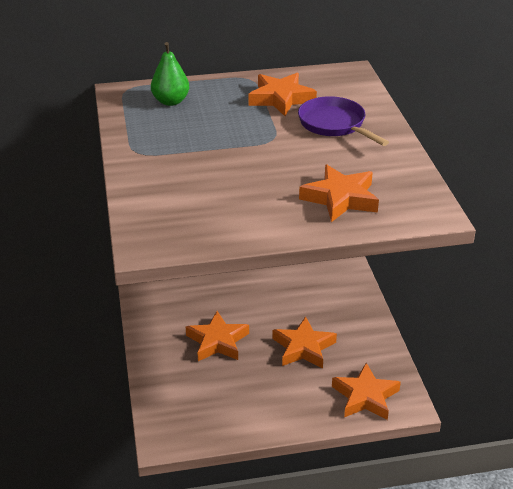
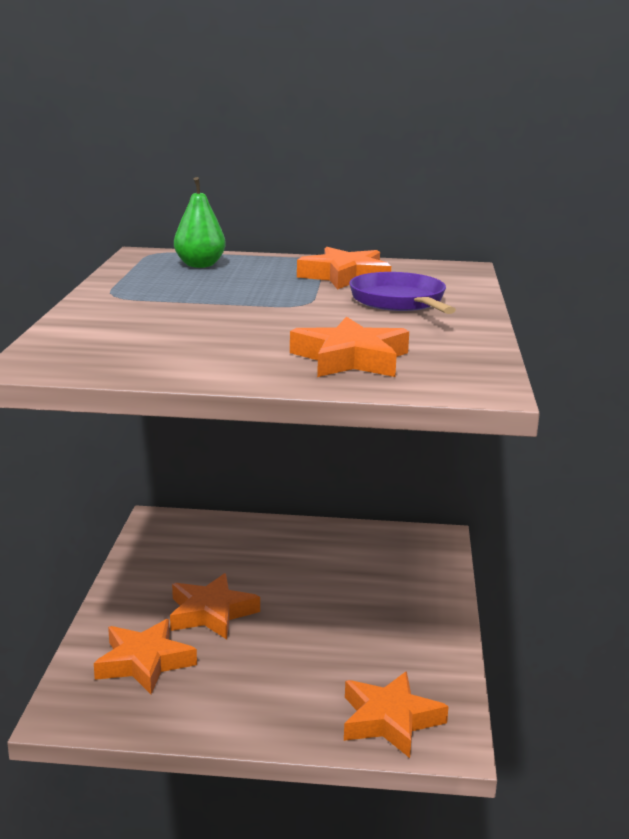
camera: 15 degrees right, 15 degrees down
orange star [273,316,337,368] -> orange star moved to [94,619,197,694]

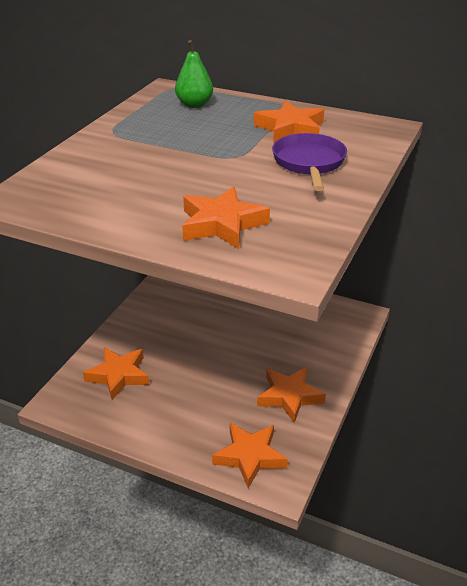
camera: 20 degrees right, 15 degrees up
orange star [170,573,260,639] -> orange star moved to [257,367,326,423]

